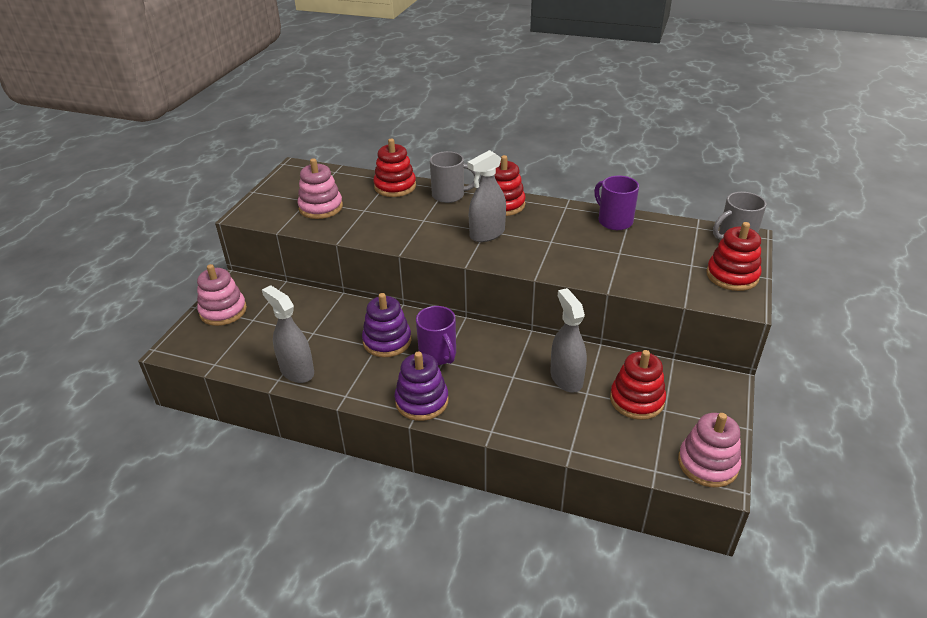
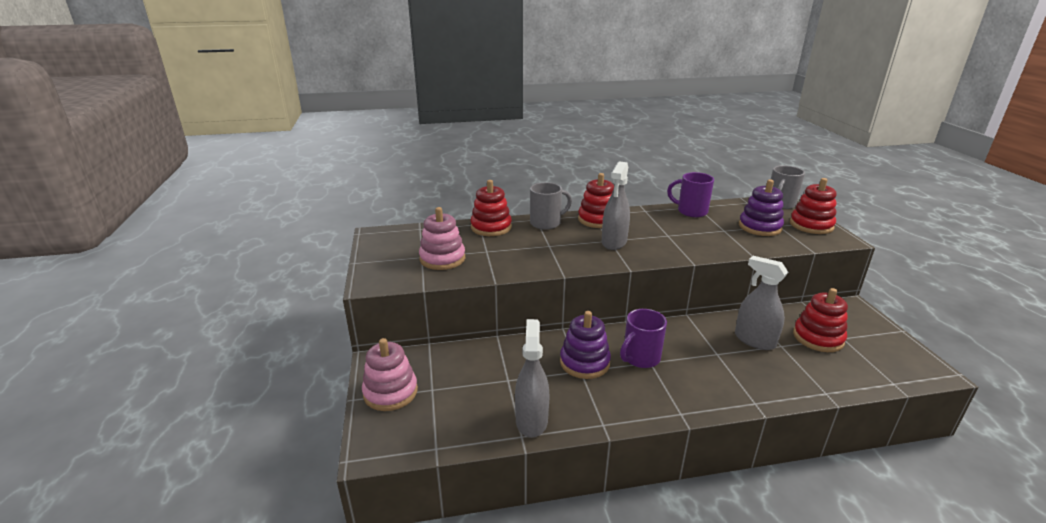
camera: 30 degrees left, 10 degrees down
grey spray bottle [262,285,314,383] -> grey spray bottle turned 75 degrees clockwise [515,319,550,438]
purple stacking toy [395,351,449,421] -> purple stacking toy moved to [739,179,784,236]
purple mug [416,306,456,365] -> purple mug turned 105 degrees clockwise [620,309,667,368]
pink stacking toy [678,413,741,487] -> none

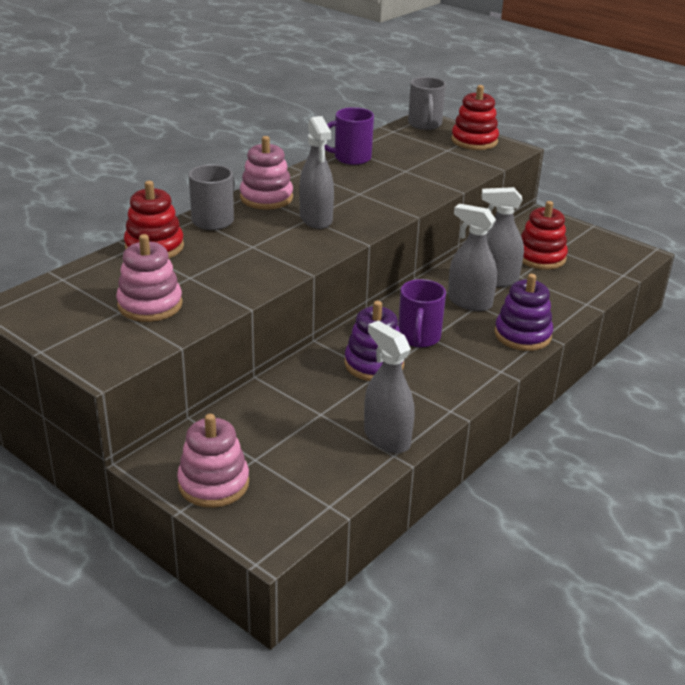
camera: 40 degrees left, 5 degrees up
red stacking toy [578,173,614,228] -> pink stacking toy [240,136,293,210]
purple stacking toy [739,179,784,236] -> purple stacking toy moved to [494,274,553,351]
none -> grey spray bottle [448,204,497,311]

